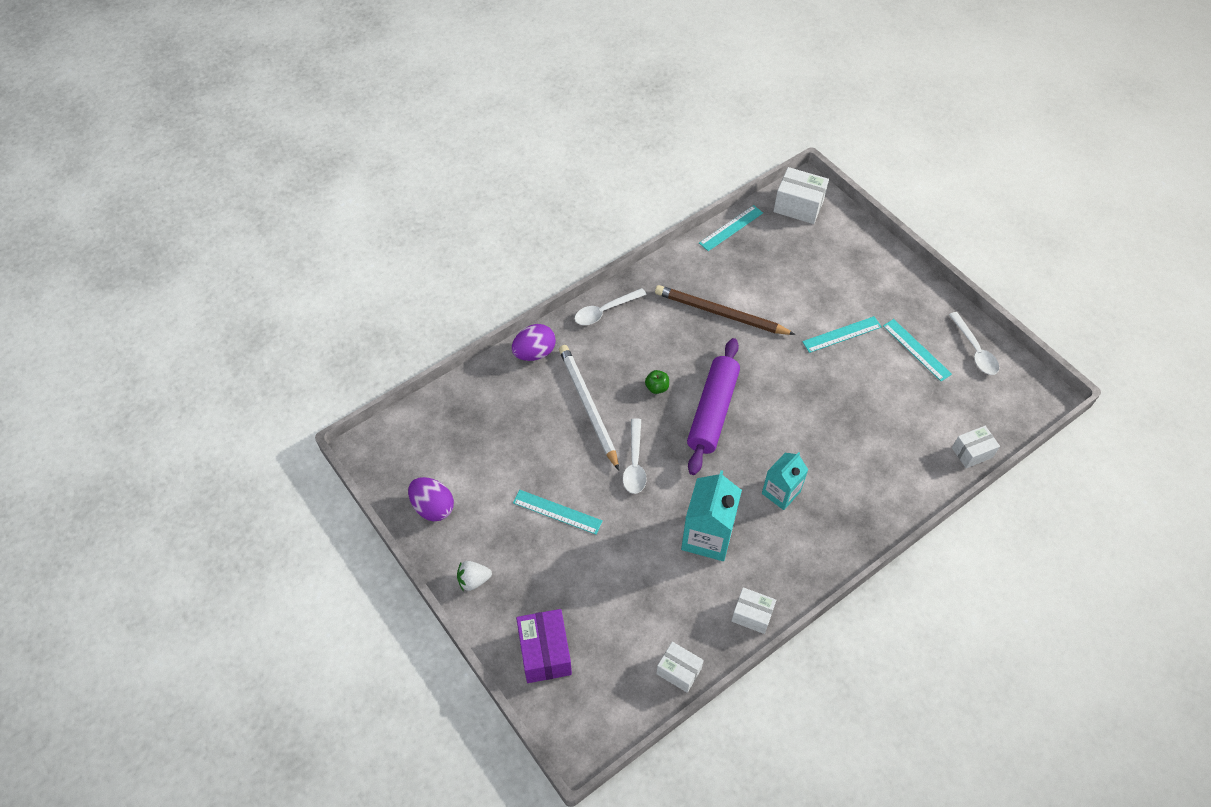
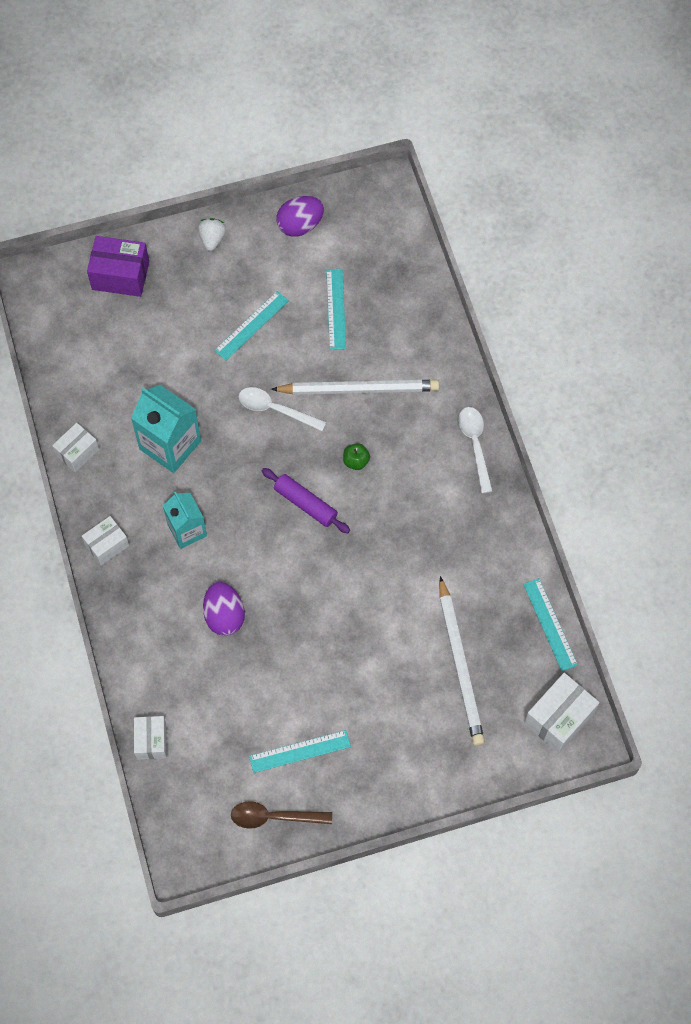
camera: 110 degrees right, 10 degrees up
purple egg [512,324,556,361] -> purple egg moved to [203,582,245,636]
brown pencil [655,285,796,335] -> none
white box [656,642,704,693] -> white box moved to [82,516,129,565]
purple rolling pin [687,338,740,475] -> purple rolling pin [262,468,350,533], size x0.60
turquoise ruler [802,316,881,353] -> turquoise ruler moved to [326,269,346,350]
white spoon [949,312,999,375] -> brown spoon [231,801,332,829]
none -> white pencil [439,576,485,746]

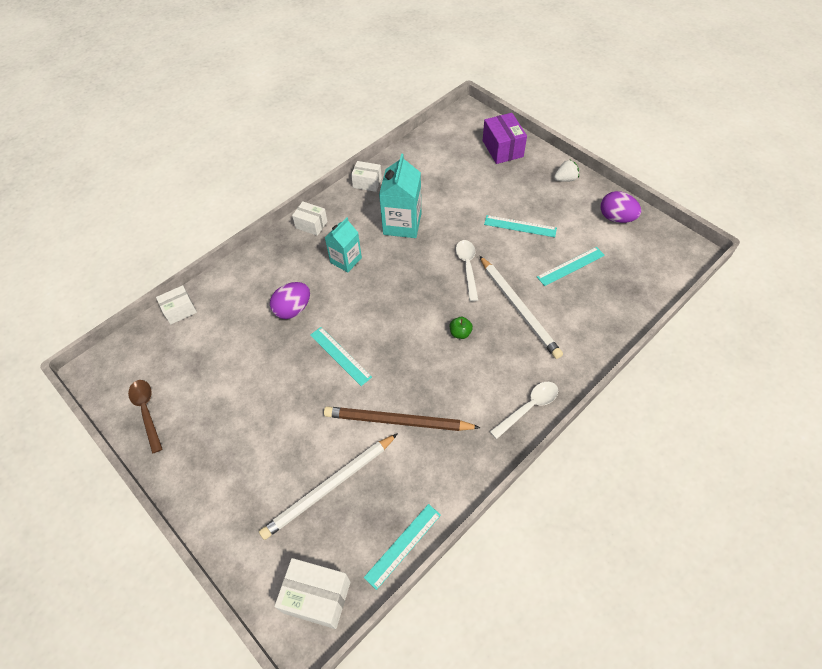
camera: 65 degrees right, 10 degrees down
turquoise ruler [249,730,351,773] -> turquoise ruler moved to [310,327,372,386]
purple rolling pin [262,468,350,533] -> none
none -> brown pencil [324,406,481,431]

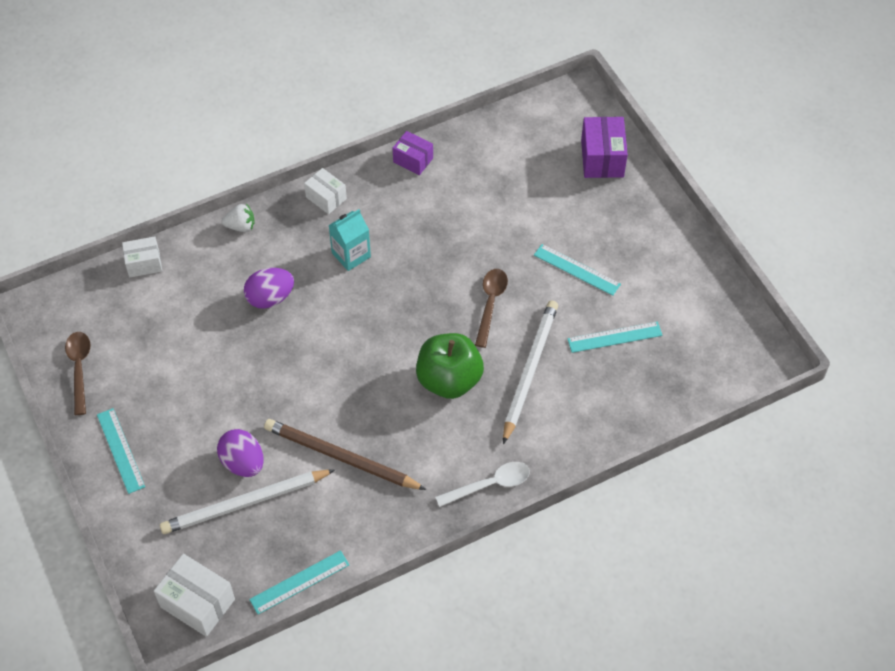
camera: 15 degrees right, 0 degrees up
turquoise ruler [310,327,372,386] -> turquoise ruler moved to [97,408,145,494]
white box [351,161,382,192] -> purple box [393,131,433,175]
turquoise carton [379,154,421,238] -> none
green apple [450,317,473,339] -> green apple [416,333,484,399], size x2.43
white spoon [456,240,478,301] -> brown spoon [475,269,508,348]
white pencil [480,256,563,359] -> white pencil turned 150 degrees counterclockwise [503,300,558,444]
white strawberry [554,159,579,182] -> white strawberry moved to [222,204,254,232]
purple egg [601,191,641,223] -> purple egg moved to [217,429,264,477]

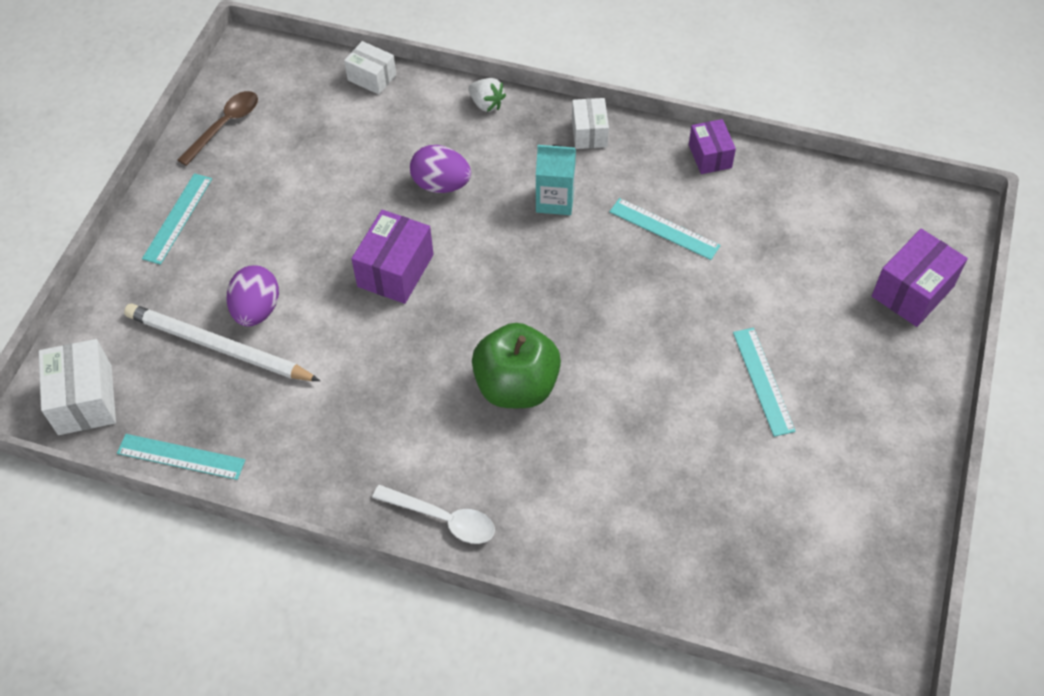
camera: 45 degrees right, 0 degrees up
brown pencil [264,419,426,490] -> none
brown spoon [475,269,508,348] -> none
white pencil [503,300,558,444] -> none
turquoise ruler [568,322,662,353] -> turquoise ruler moved to [609,198,721,260]
none -> purple box [351,210,434,304]

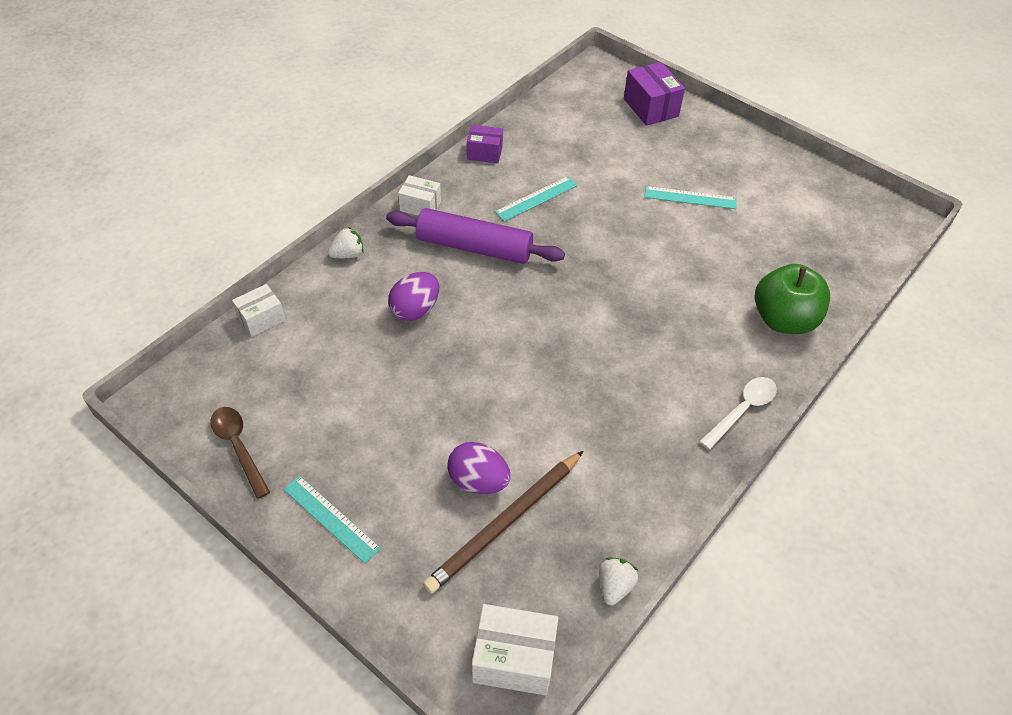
camera: 70 degrees left, 5 degrees down
turquoise ruler [117,434,245,480] -> white strawberry [599,558,638,605]
white pencil [124,304,320,381] -> brown pencil [423,451,583,594]
purple box [351,210,434,304] -> none
green apple [472,323,561,408] -> green apple moved to [755,264,830,334]
turquoise carton [536,145,576,215] -> purple rolling pin [386,208,565,264]

